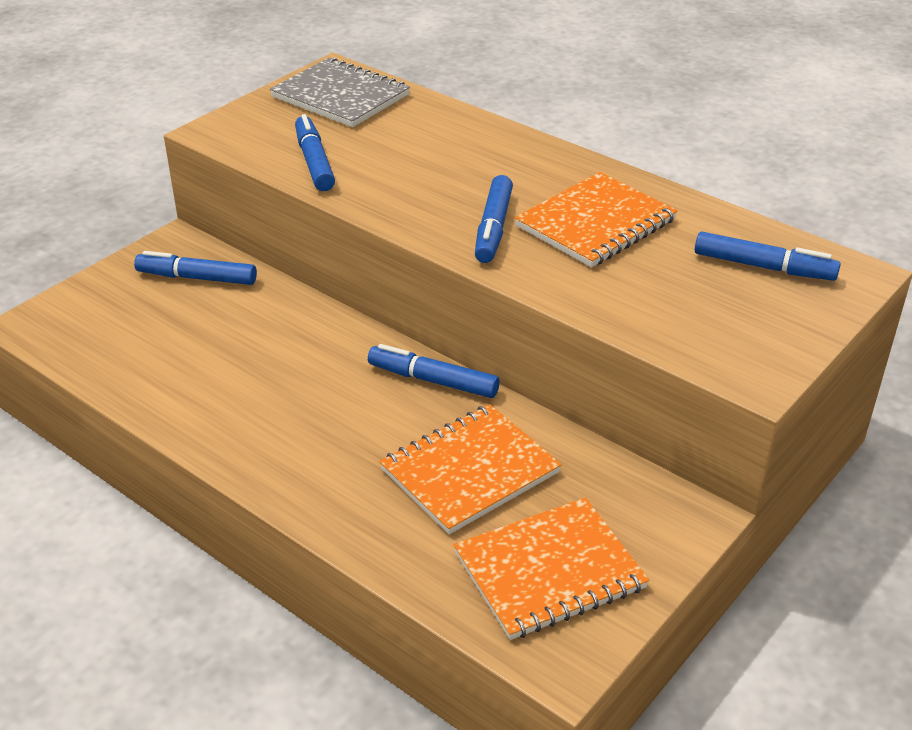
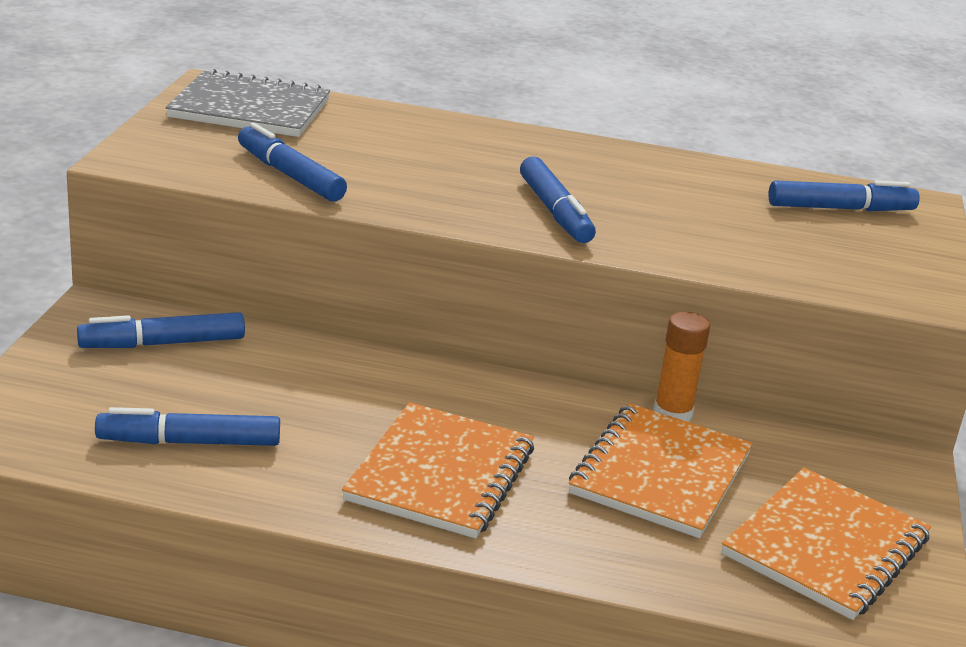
camera: 30 degrees left, 10 degrees down
blue marker [368,344,500,398] -> blue marker moved to [95,407,280,446]
orange notebook [514,172,677,267] -> orange notebook moved to [342,402,534,539]
none -> orange glue stick [653,311,710,422]

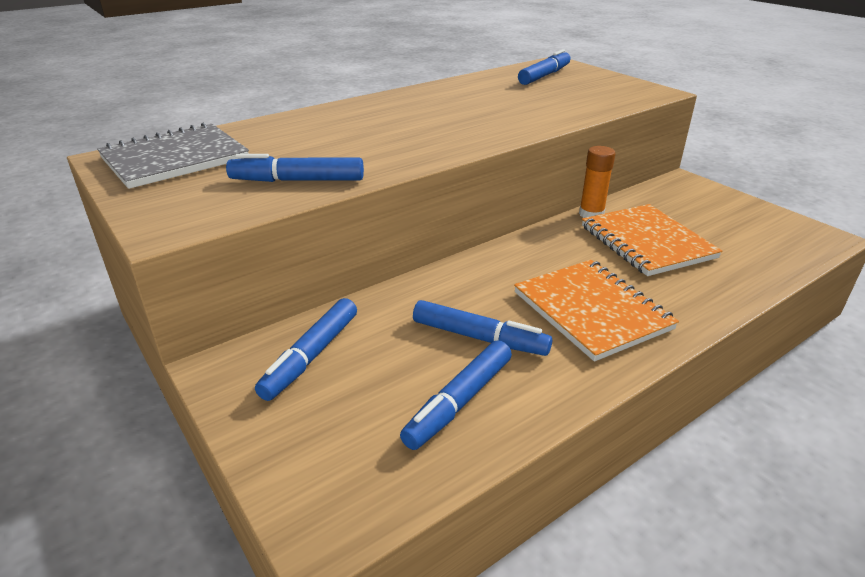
camera: 45 degrees left, 5 degrees up
blue marker [520,156,596,243] -> blue marker moved to [413,300,552,356]
orange notebook [721,468,931,620] -> none

